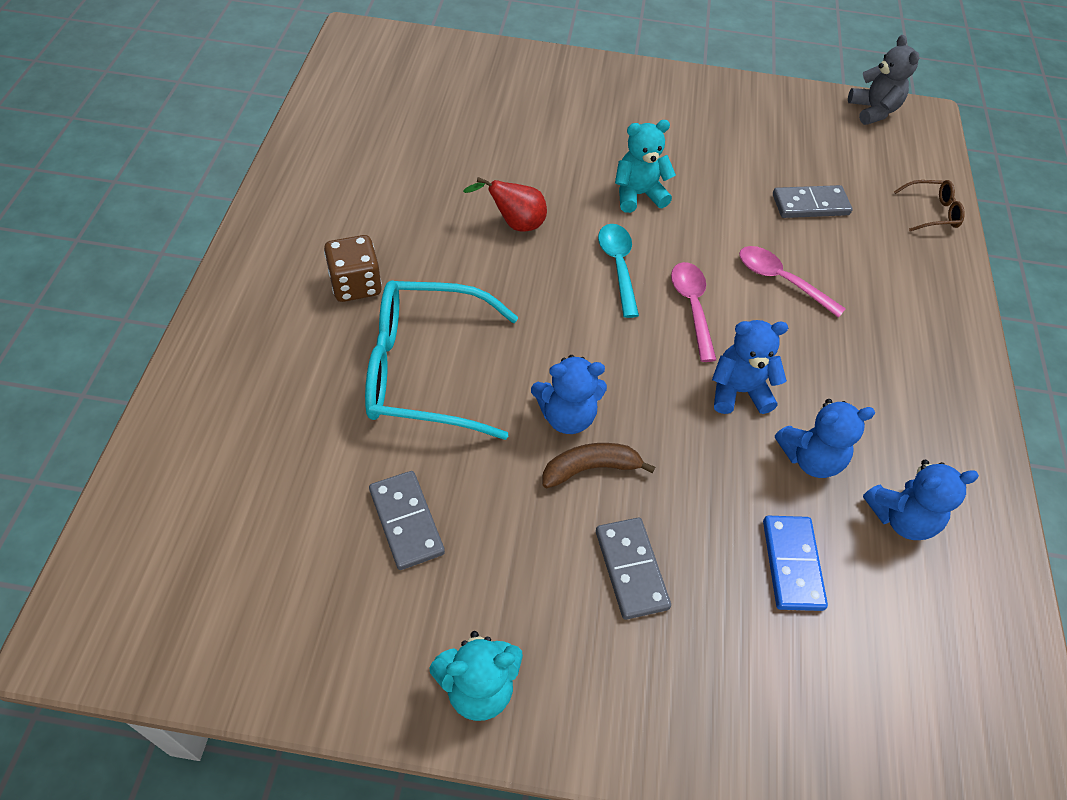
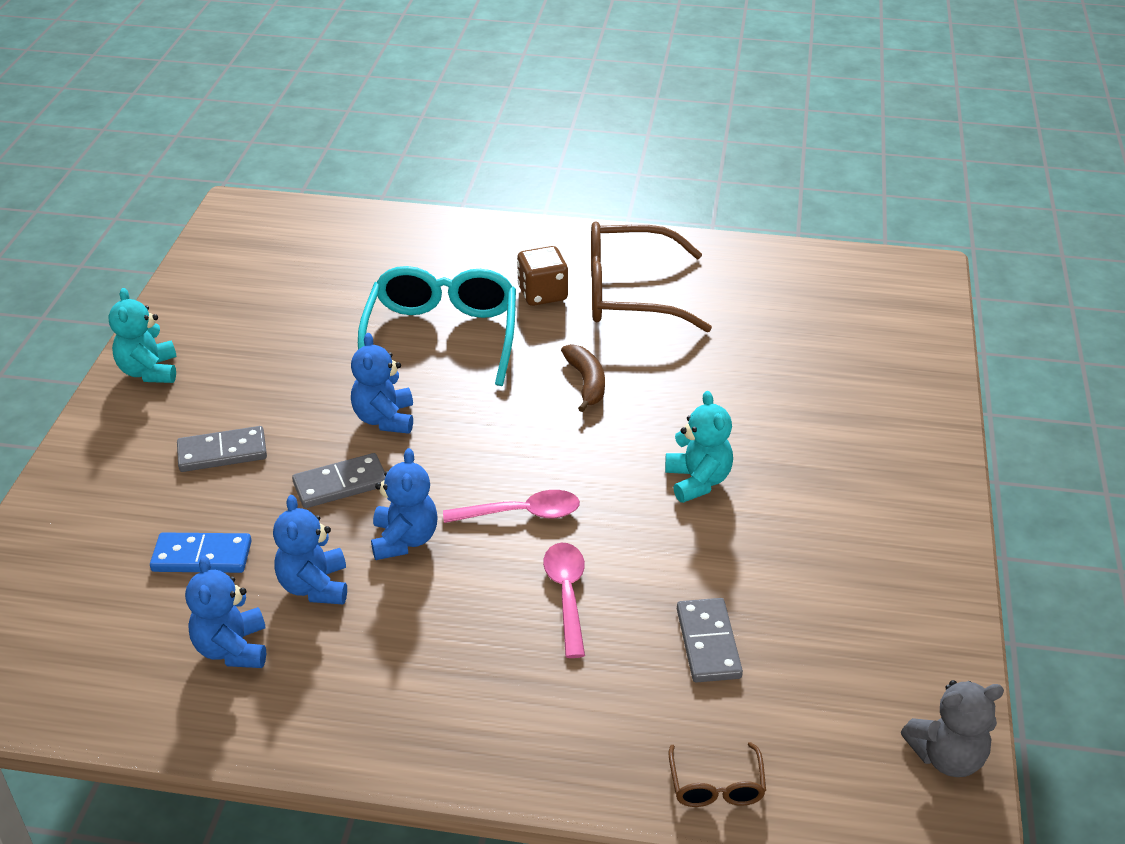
camera: 95 degrees right, 15 degrees down
grey domino [369,471,445,570] -> grey domino moved to [292,453,385,508]
red pear [463,177,547,231] -> none
brown banana [543,443,655,488] -> brown banana moved to [561,344,605,412]
turquoise spoon [598,224,639,318] -> none
pink spoon [739,246,846,318] -> pink spoon turned 45 degrees counterclockwise [543,542,585,658]
none -> brown glasses [591,221,712,332]

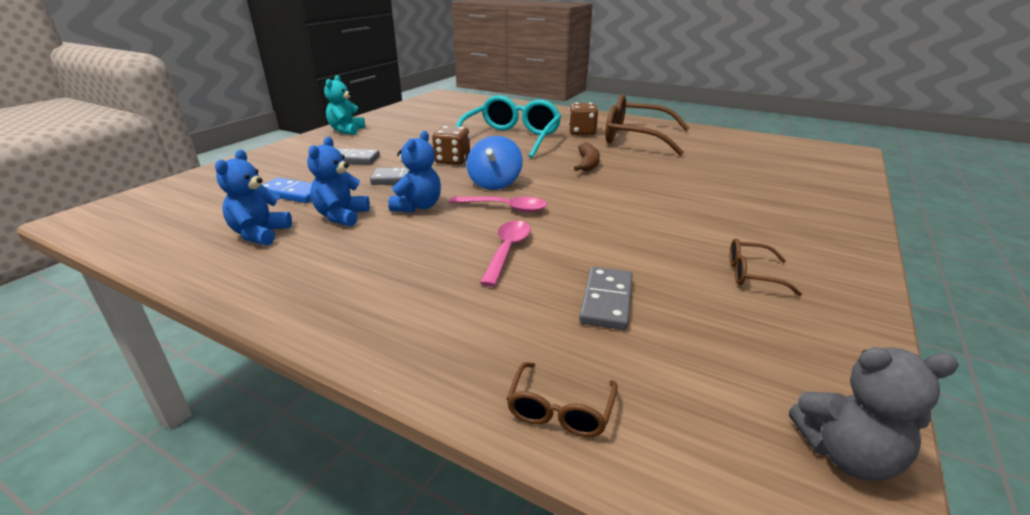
camera: 20 degrees right, 10 degrees down
blue teddy bear [351,333,413,434] -> brown dice [432,126,470,165]
turquoise teddy bear [665,391,733,503] -> none
none -> blue spinning top [467,136,523,190]
none -> brown glasses [730,239,802,296]

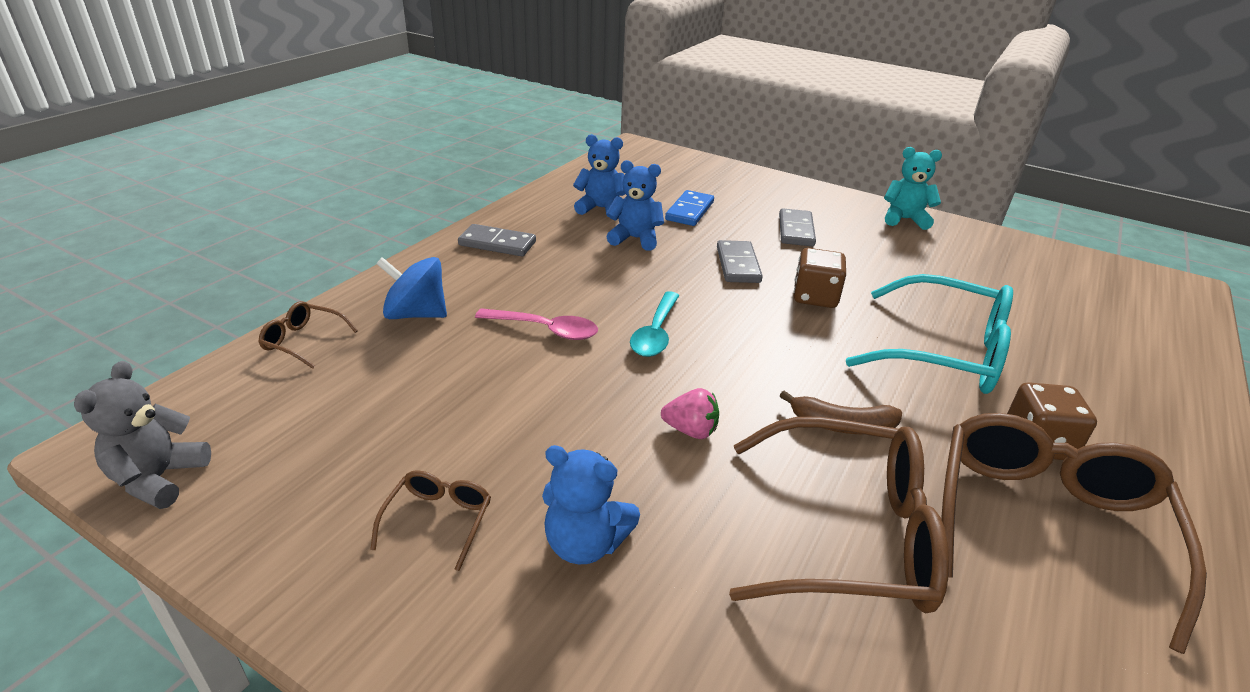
camera: 90 degrees right, 5 degrees up
blue teddy bear [388,131,441,212] -> blue teddy bear moved to [542,445,640,564]
pink spoon [449,196,547,212] -> turquoise spoon [630,291,680,357]
blue spinning top [467,136,523,190] -> blue spinning top moved to [376,257,447,319]
grey domino [579,267,633,330] -> grey domino moved to [458,224,536,256]
none -> pink strawberry [661,388,719,439]
none -> brown glasses [729,417,949,613]

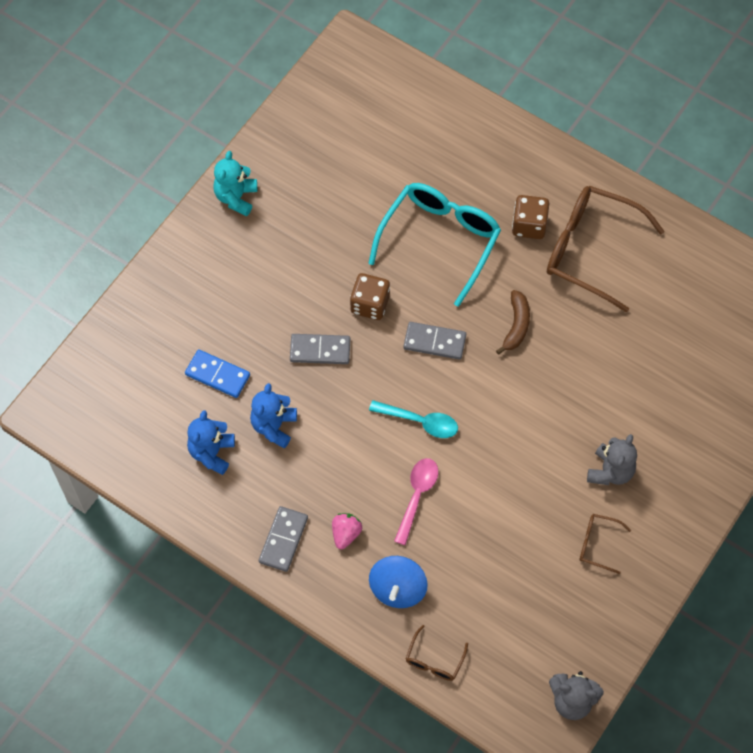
camera: 85 degrees left, 30 degrees up
blue teddy bear [542,445,640,564] -> grey teddy bear [587,434,637,485]
pink strawberry [661,388,719,439] -> pink strawberry moved to [332,513,362,549]
brown glasses [729,417,949,613] -> none
grey domino [779,208,816,246] -> grey domino moved to [403,322,466,360]

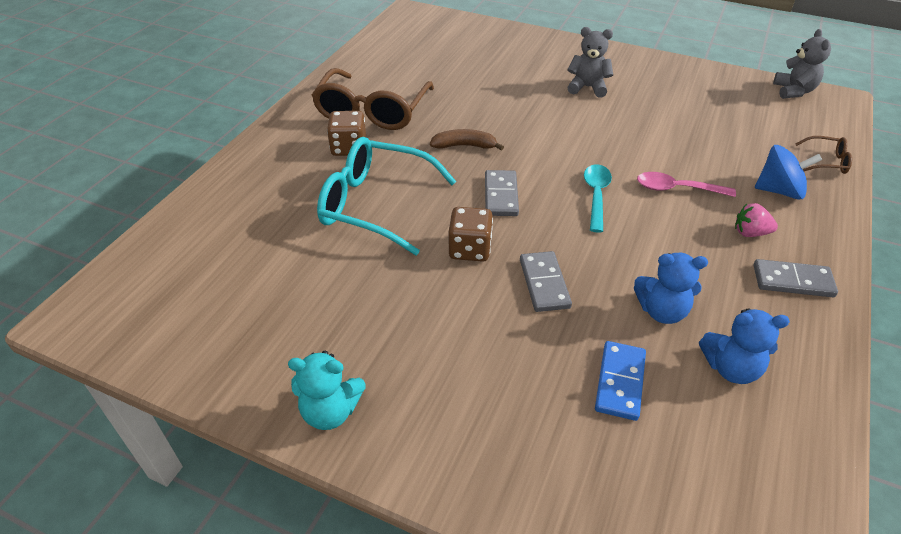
camera: 100 degrees left, 20 degrees down
brown glasses [580,514,631,574] -> none

